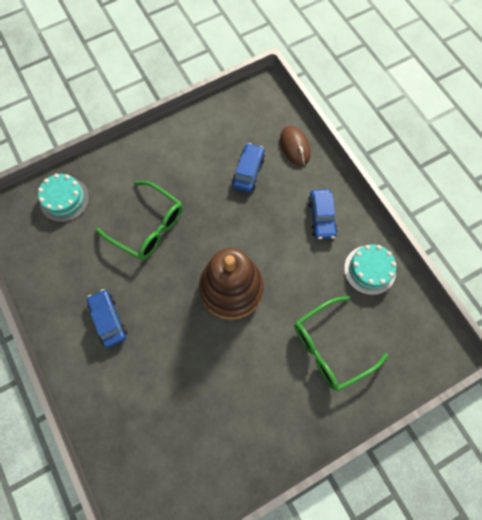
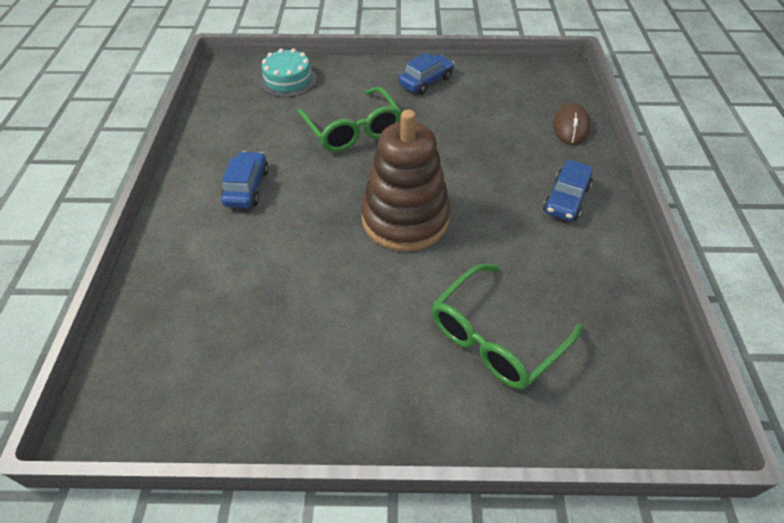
camera: 30 degrees right, 20 degrees down
blue car [232,143,265,192] -> blue car moved to [399,53,454,95]
green glasses [295,296,388,391] -> green glasses turned 45 degrees counterclockwise [432,264,583,389]
turquoise cake [344,244,396,295] -> none

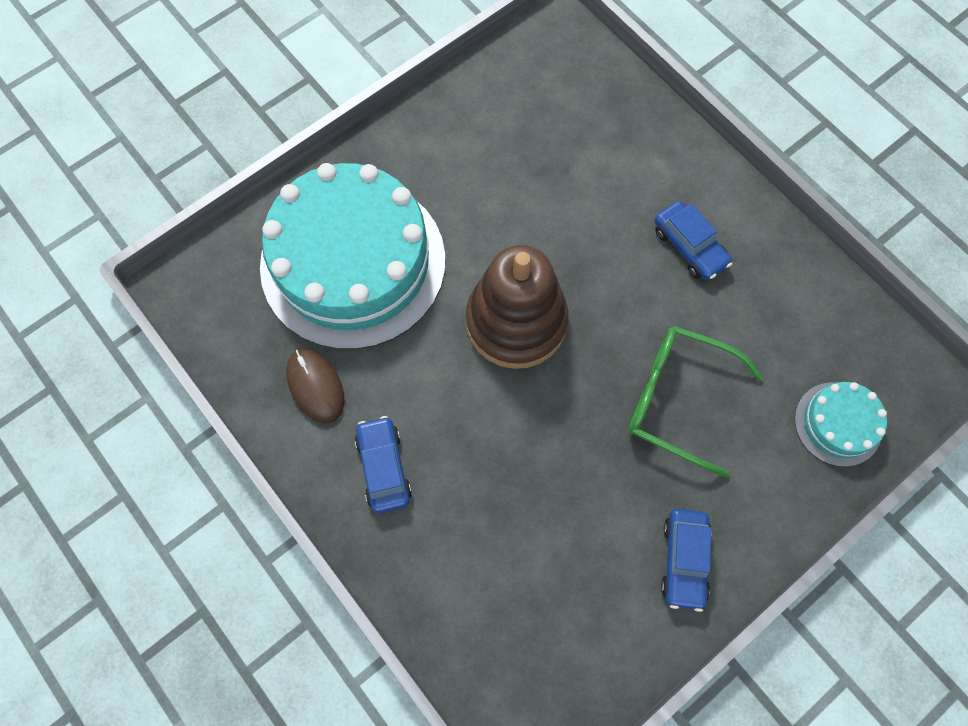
camera: 140 degrees right, 20 degrees up
green glasses [432,264,583,389] -> turquoise cake [260,163,445,350]
brown mouse [553,102,590,145] -> brown mouse moved to [286,349,344,424]

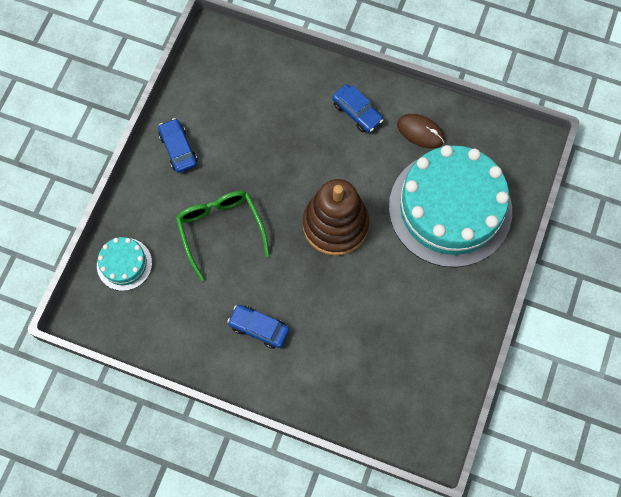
camera: 150 degrees right, 0 degrees up
green glasses [628,326,764,478] -> green glasses turned 105 degrees counterclockwise [176,191,270,281]

